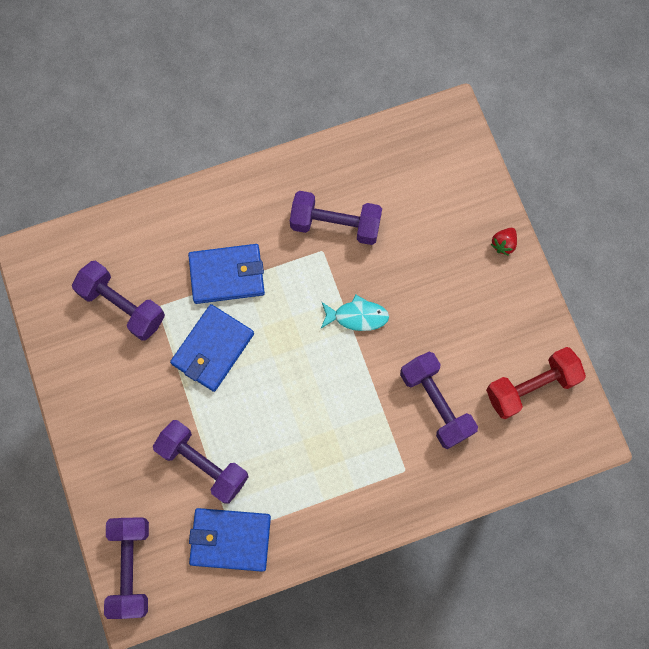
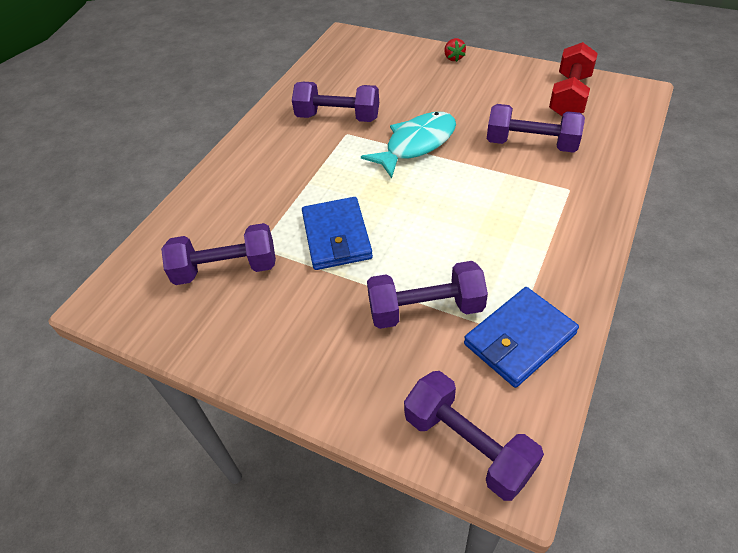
camera: 40 degrees left, 25 degrees down
blue wallet [188,244,265,304] -> none
purple dumbbell [290,191,382,245] -> purple dumbbell turned 45 degrees clockwise [292,82,379,122]
turquoise fish [321,295,389,331] -> turquoise fish [361,112,456,179], size x1.62

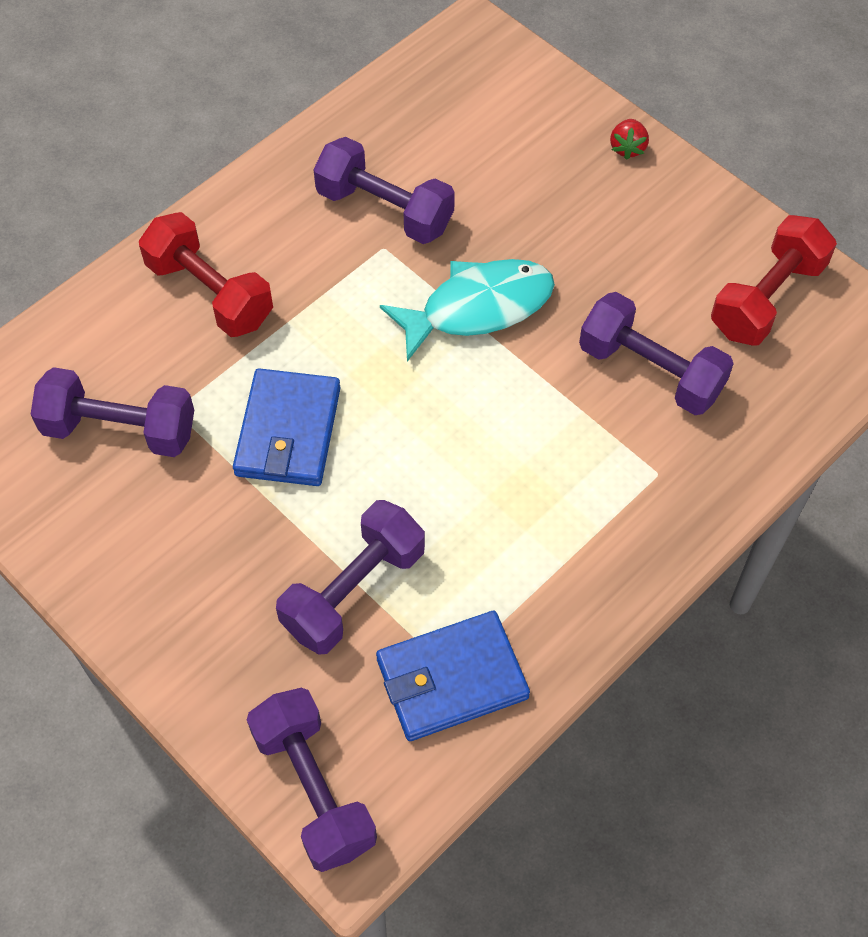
camera: 15 degrees right, 10 degrees up
purple dumbbell [367,261,488,329] -> purple dumbbell turned 60 degrees counterclockwise [276,500,425,655]
none -> red dumbbell [139,212,273,337]

